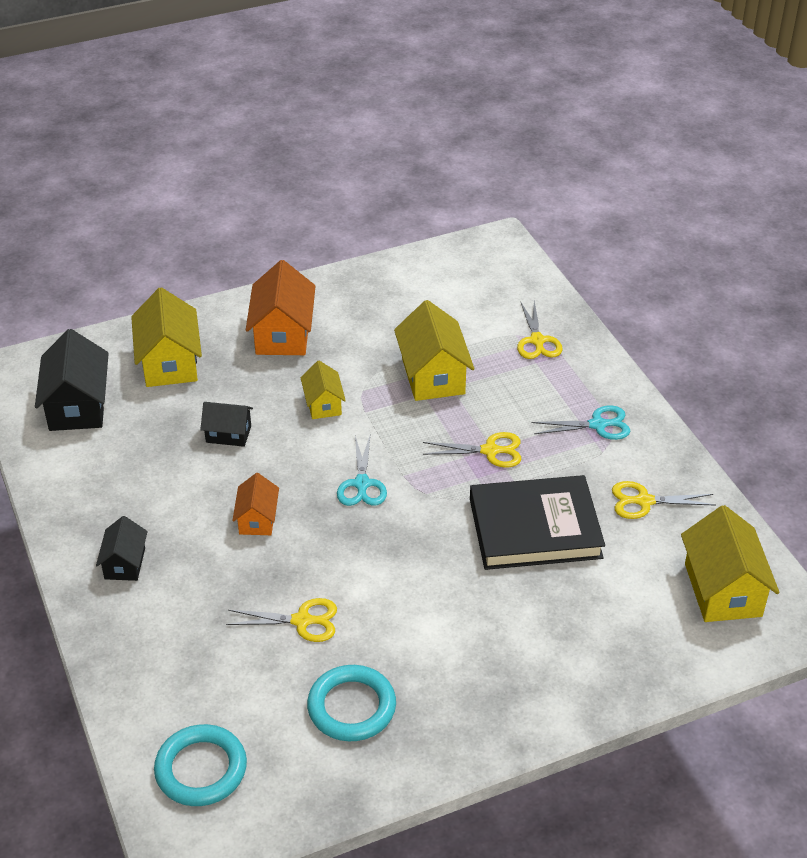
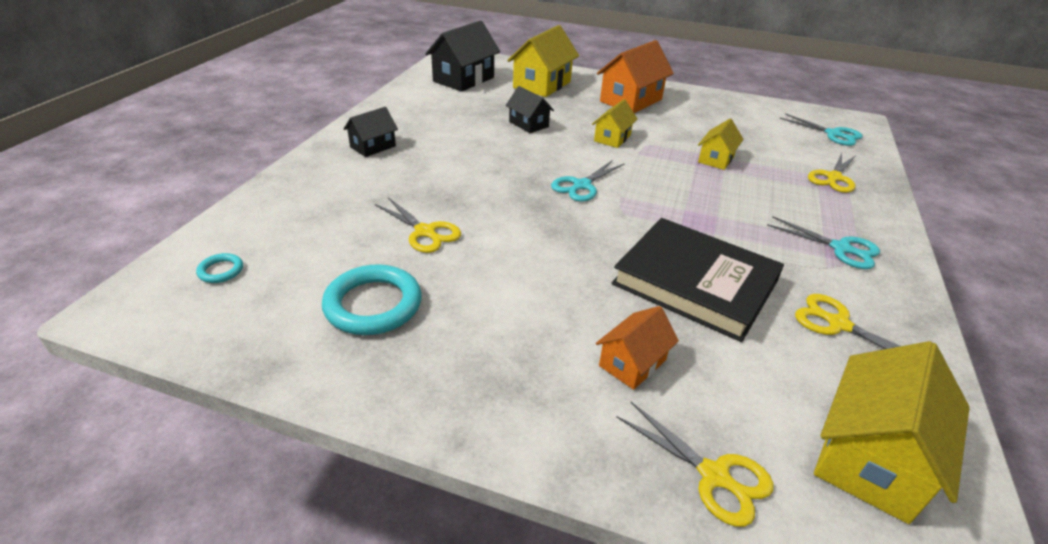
camera: 40 degrees right, 5 degrees down
turquoise ring [154,724,247,806] -> turquoise ring [196,253,243,283], size x0.47
orange house [232,473,279,535] -> orange house moved to [596,306,679,390]
yellow house [394,300,474,401] -> yellow house [698,119,744,170], size x0.57
yellow scissors [423,432,521,468] -> yellow scissors moved to [617,402,774,527]
none -> turquoise scissors [779,113,863,146]

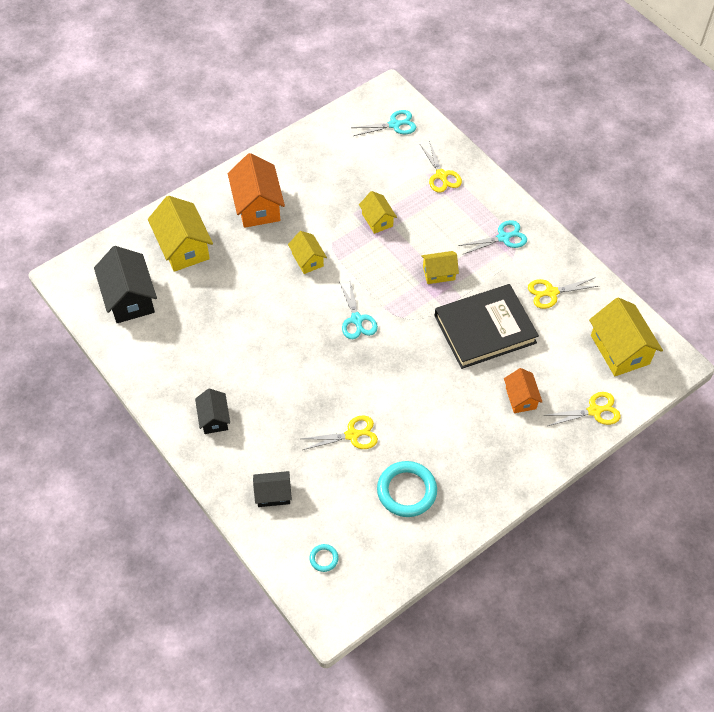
camera: 55 degrees left, 20 degrees up
black house [506,86,554,133] -> black house moved to [253,471,292,507]
none -> yellow house [421,251,459,284]

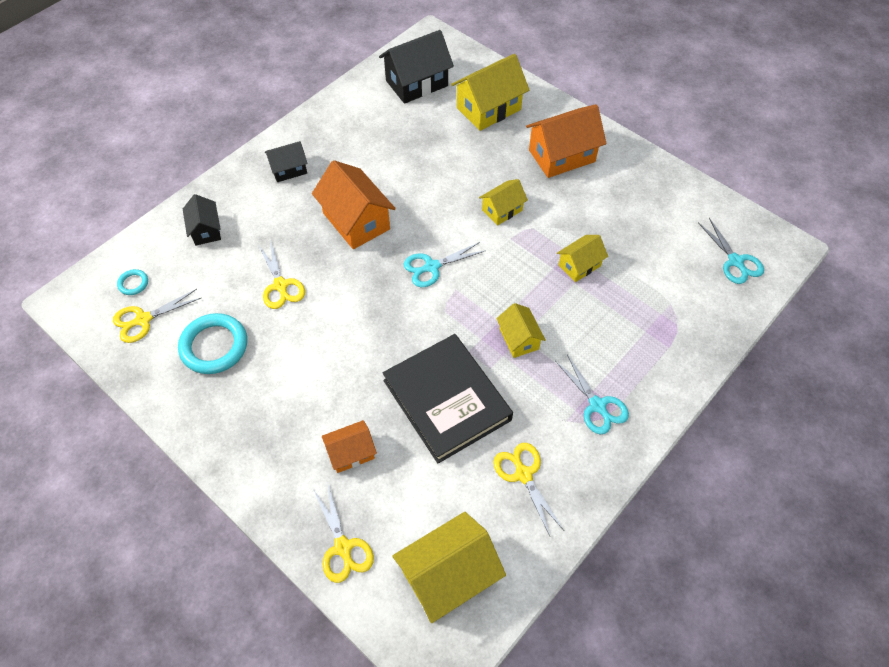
camera: 80 degrees right, 0 degrees up
yellow scissors [420,141,462,193] -> yellow scissors moved to [113,289,201,343]
none -> orange house [312,160,396,249]

